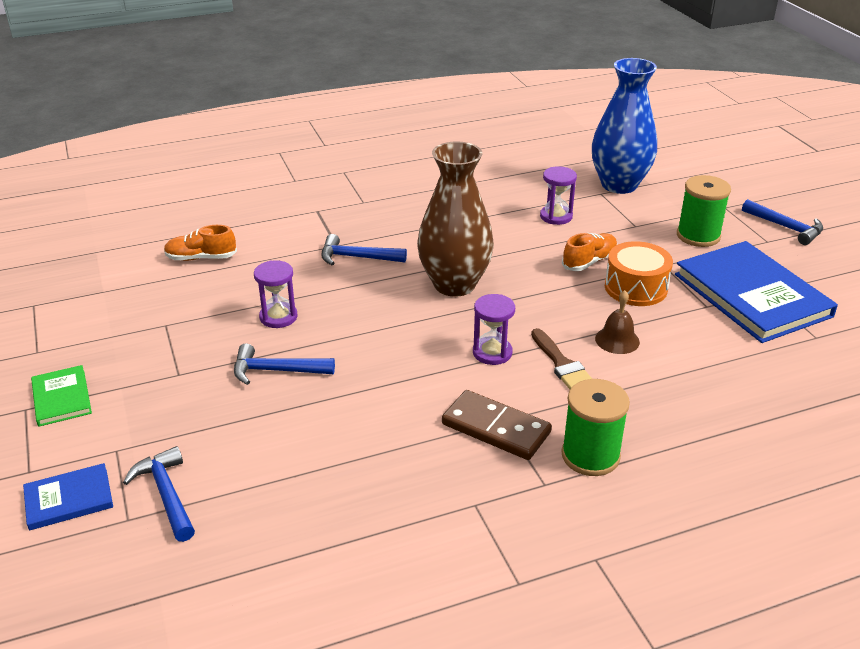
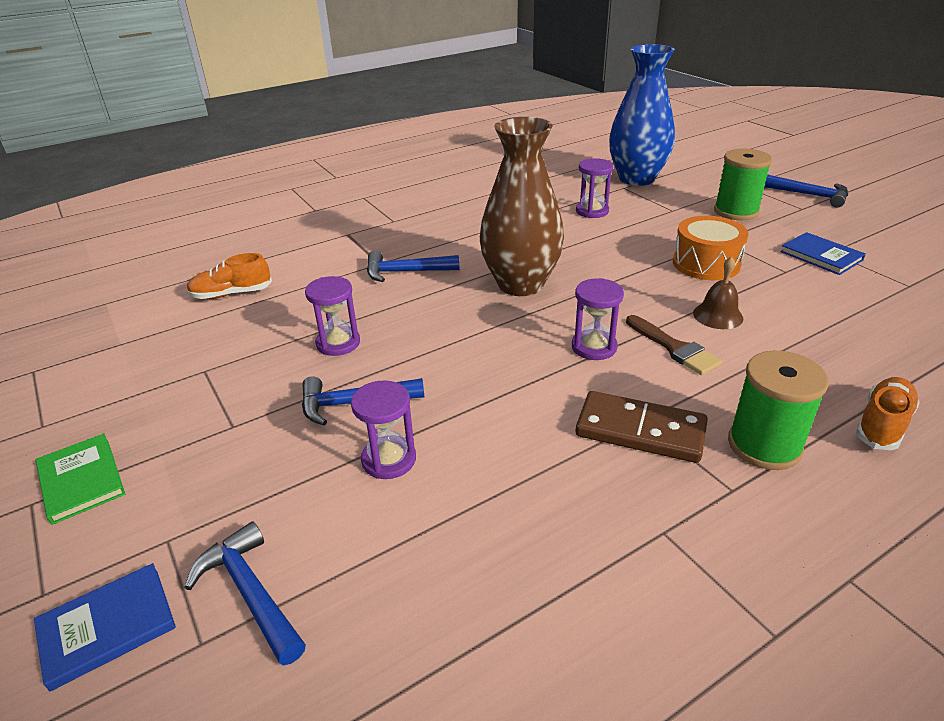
camera: 10 degrees left, 0 degrees up
orange shoe [562,233,617,271] -> orange shoe moved to [856,377,920,450]
blue book [675,241,838,343] -> blue book [780,232,866,275], size x0.47
none -> purple hourglass [351,380,416,479]

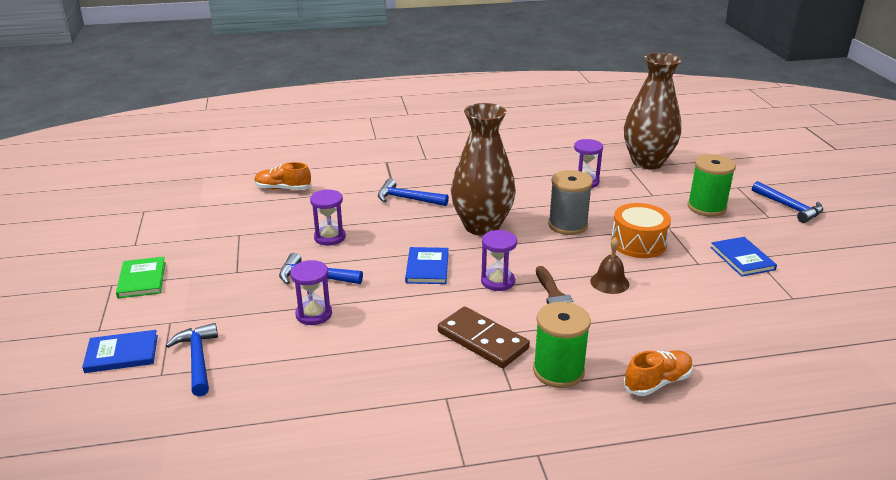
camera: 20 degrees right, 5 degrees down
blue vase [609,44,675,186] -> brown vase [624,53,681,169]
none -> blue book [405,247,448,284]
none -> grey spool [548,170,593,235]

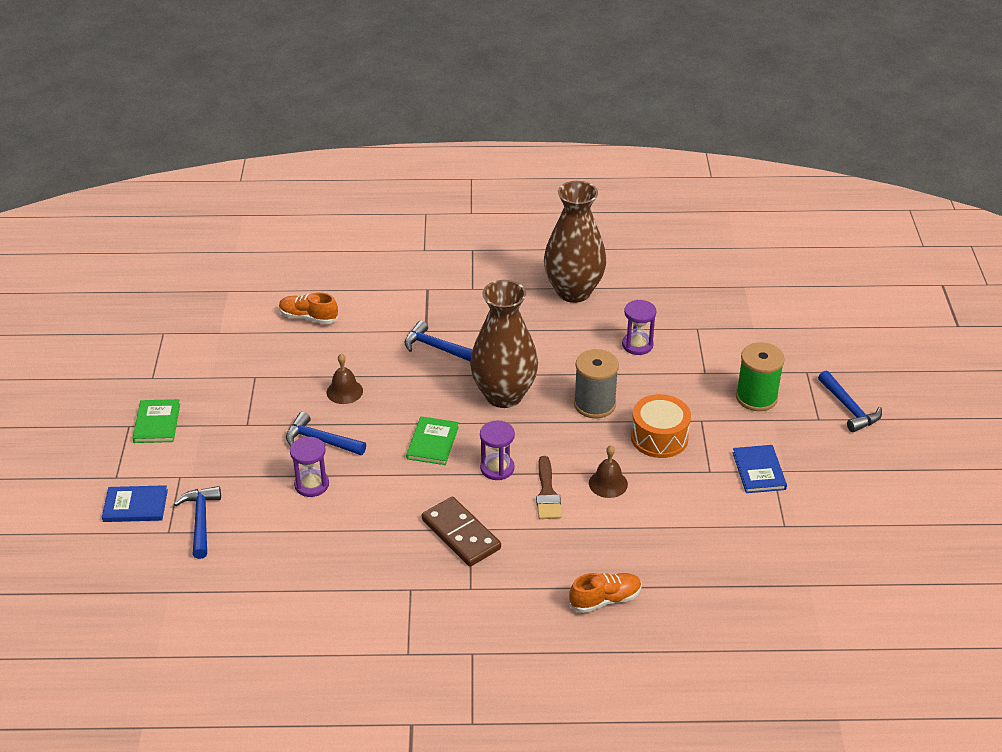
camera: 10 degrees right, 10 degrees up
purple hourglass [310,189,346,245] -> brown bell [327,354,363,404]
blue book [405,247,448,284] -> green book [406,416,459,465]
green spool [533,302,591,388] -> none
brown vase [624,53,681,169] -> brown vase moved to [544,181,606,303]

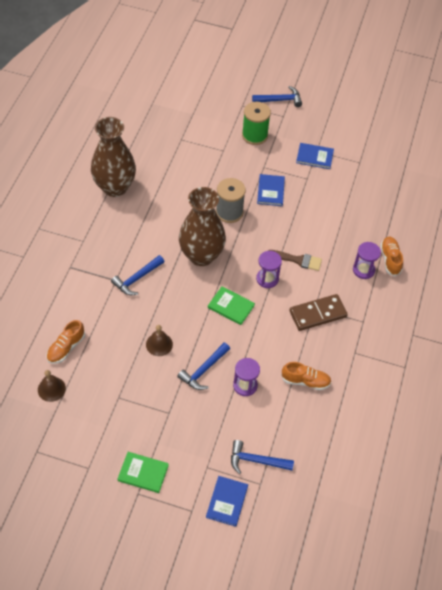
camera: 75 degrees left, 15 degrees up
brown bell [589,445,628,498] -> brown bell moved to [38,370,66,402]
purple hourglass [622,300,656,355] -> purple hourglass moved to [353,242,381,279]
orange drum [631,394,691,458] -> blue book [257,174,285,206]
none -> orange shoe [281,362,331,390]

